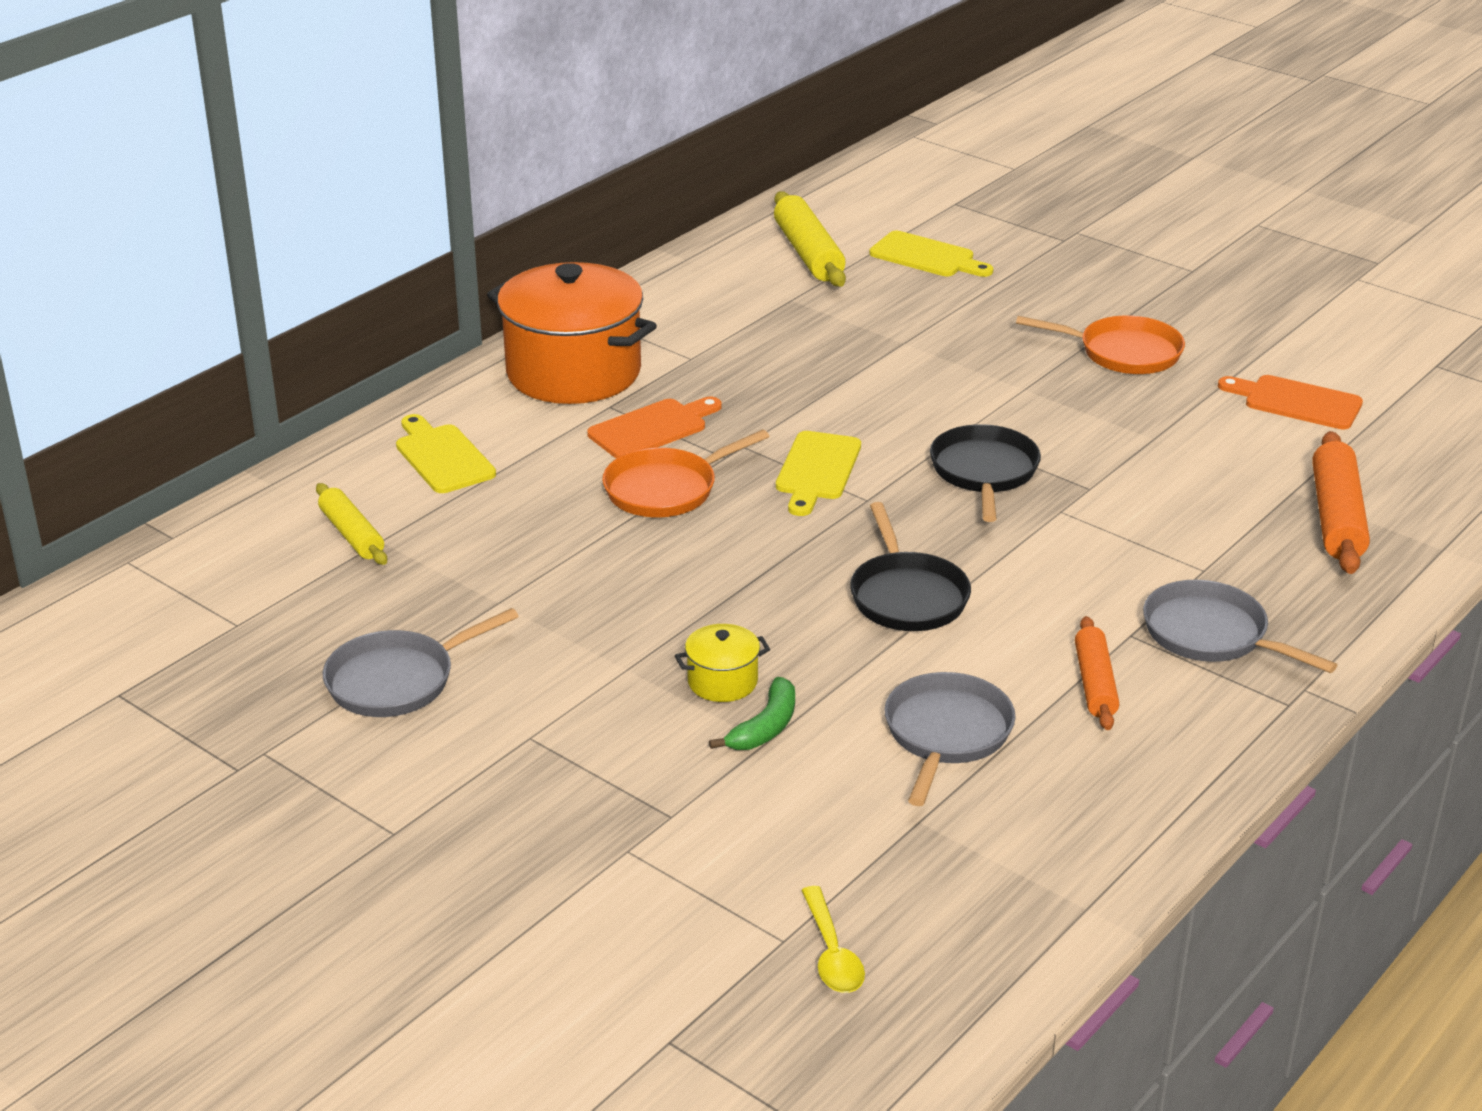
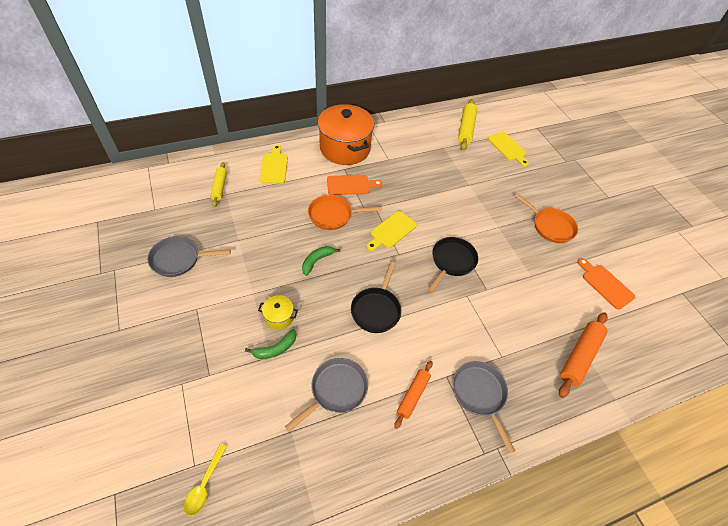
camera: 25 degrees right, 20 degrees up
none -> green banana [302,246,340,276]

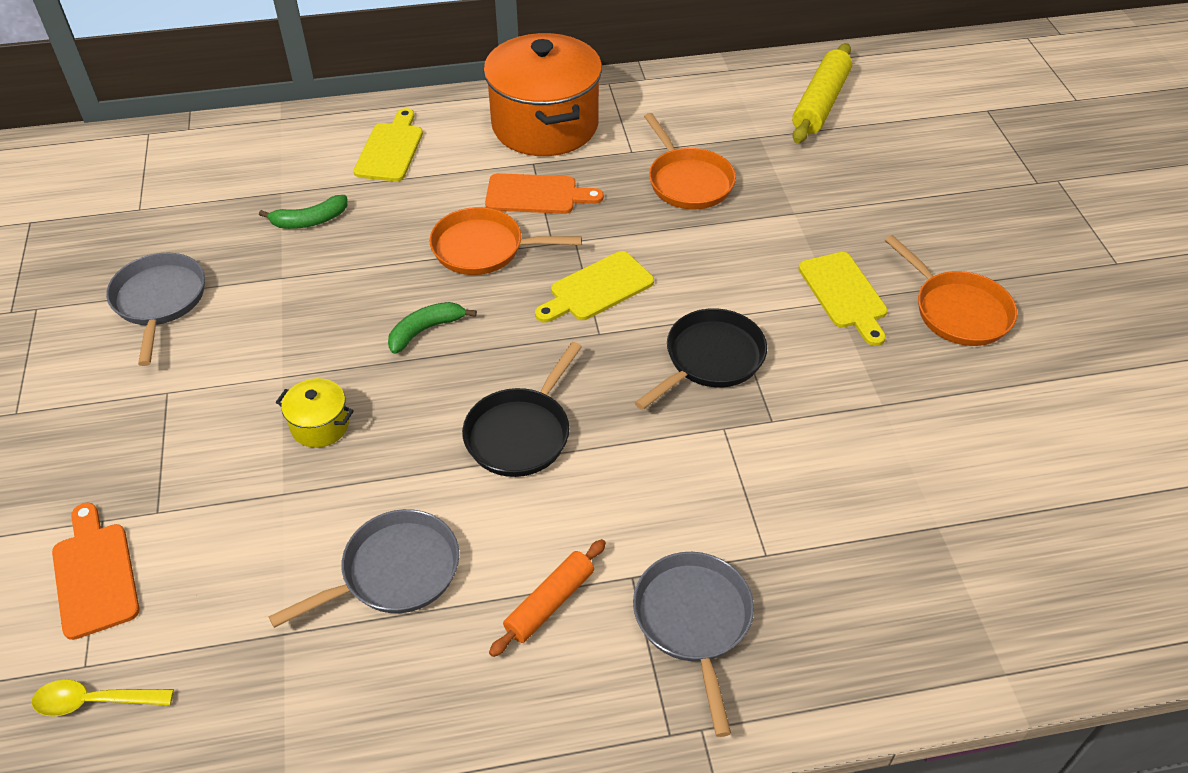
camera: 15 degrees right, 5 degrees down
grey pan [147,236,231,277] -> grey pan turned 75 degrees clockwise [106,253,205,366]
yellow spoon [184,444,227,516] -> yellow spoon turned 60 degrees clockwise [32,680,174,716]
yellow rolling pin [211,162,227,207] -> none
green banana [245,329,296,359] -> green banana moved to [259,195,347,229]
yellow cutting board [488,132,529,167] -> yellow cutting board moved to [798,252,888,346]
orange rolling pin [559,312,608,398] -> none
orange cutting board [577,258,635,310] -> orange cutting board moved to [52,503,139,640]
none -> orange pan [644,113,736,209]

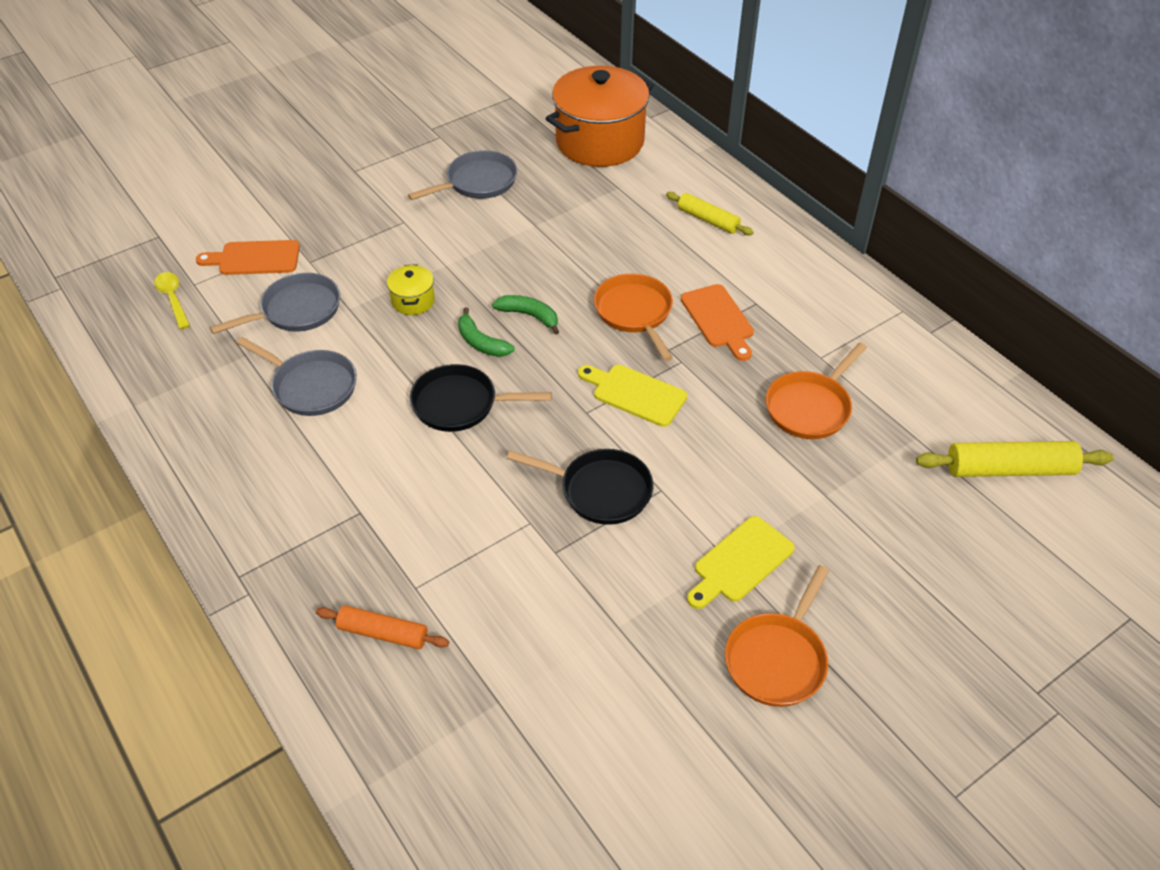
camera: 65 degrees right, 0 degrees up
orange cutting board [52,503,139,640] -> orange cutting board turned 135 degrees counterclockwise [196,240,300,275]
green banana [259,195,347,229] -> green banana moved to [458,307,515,357]
yellow cutting board [354,108,423,182] -> yellow rolling pin [666,192,754,235]
orange pot [483,33,602,156] -> orange pot moved to [545,66,654,167]
orange rolling pin [489,539,606,657] -> orange rolling pin moved to [316,605,449,649]
grey pan [633,552,754,737] -> grey pan moved to [210,273,340,334]

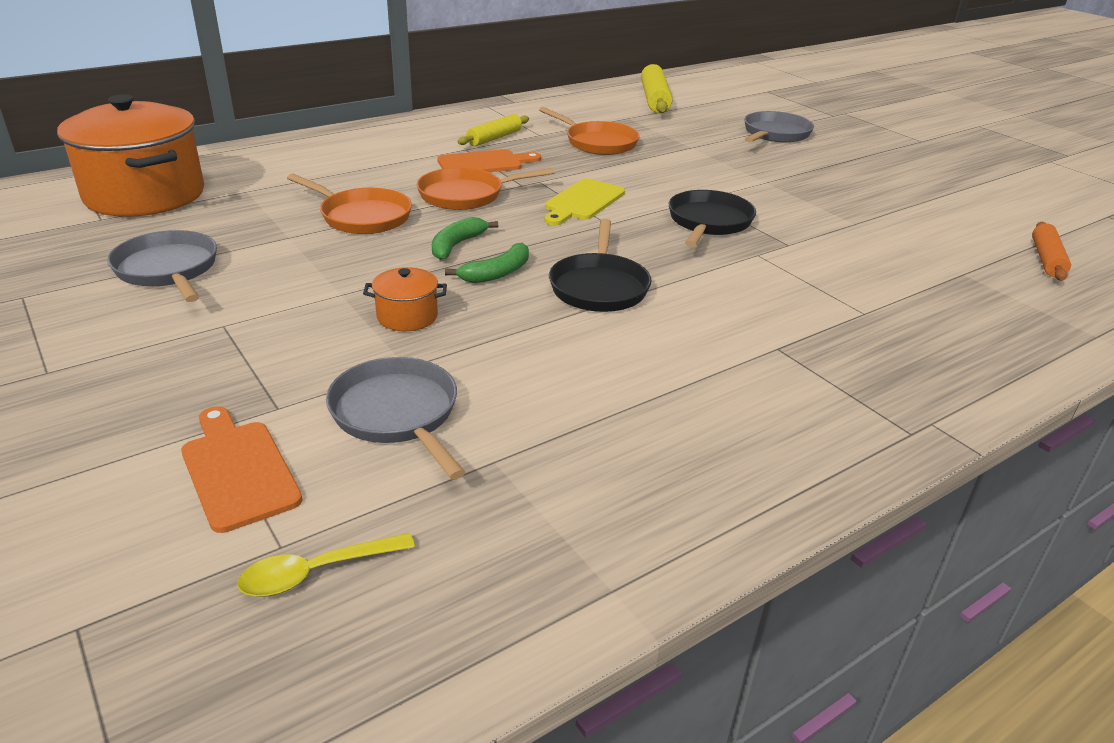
camera: 90 degrees left, 15 degrees down
orange cutting board [196,240,300,275] -> orange cutting board turned 150 degrees clockwise [181,406,302,533]
grey pan [236,337,357,416] -> grey pan moved to [744,111,814,143]
orange rolling pin [316,605,449,649] -> orange rolling pin moved to [1032,222,1071,281]
yellow pot [387,264,435,315] -> orange pot [363,267,447,331]
yellow rolling pin [666,192,754,235] -> yellow rolling pin moved to [457,114,529,146]
yellow cutting board [687,516,794,609] -> none
orange pan [725,565,829,707] -> orange pan moved to [287,174,412,234]

